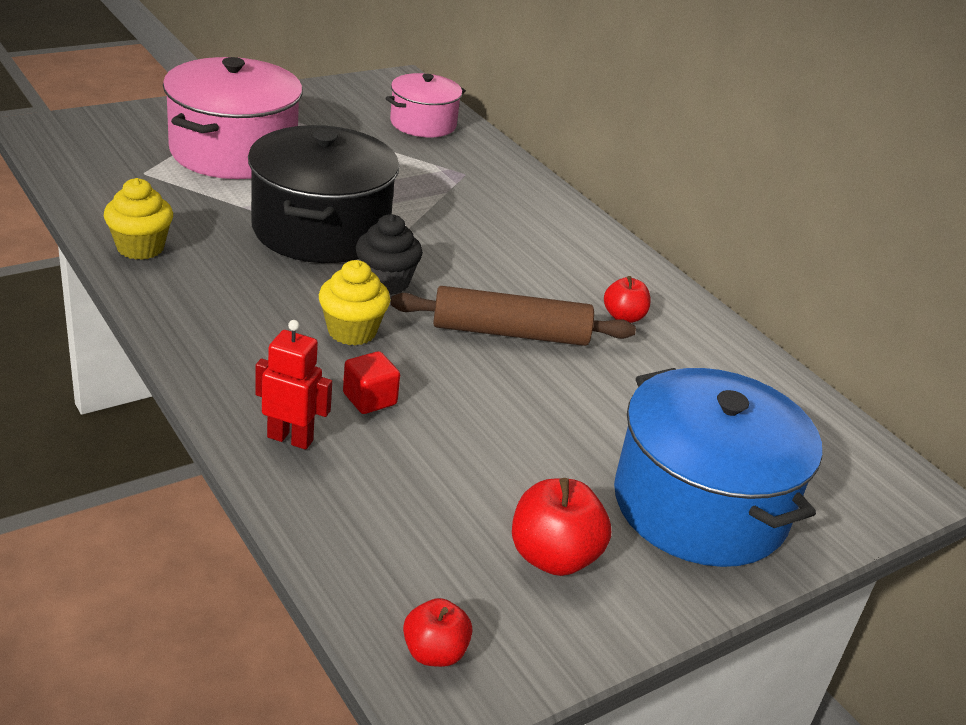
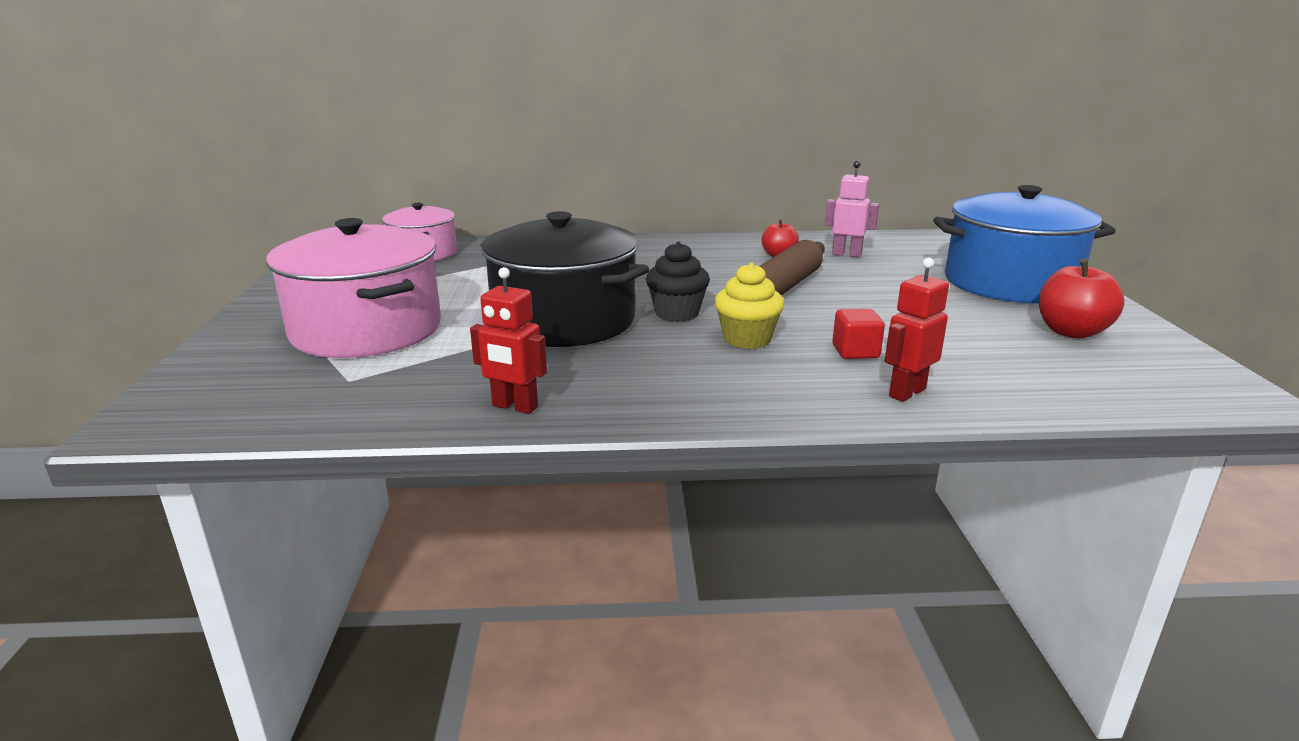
camera: 55 degrees left, 10 degrees down
yellow cupcake [104,178,173,260] -> red robot [470,267,547,414]
red apple [403,598,472,667] -> none
none -> pink robot [825,161,879,258]

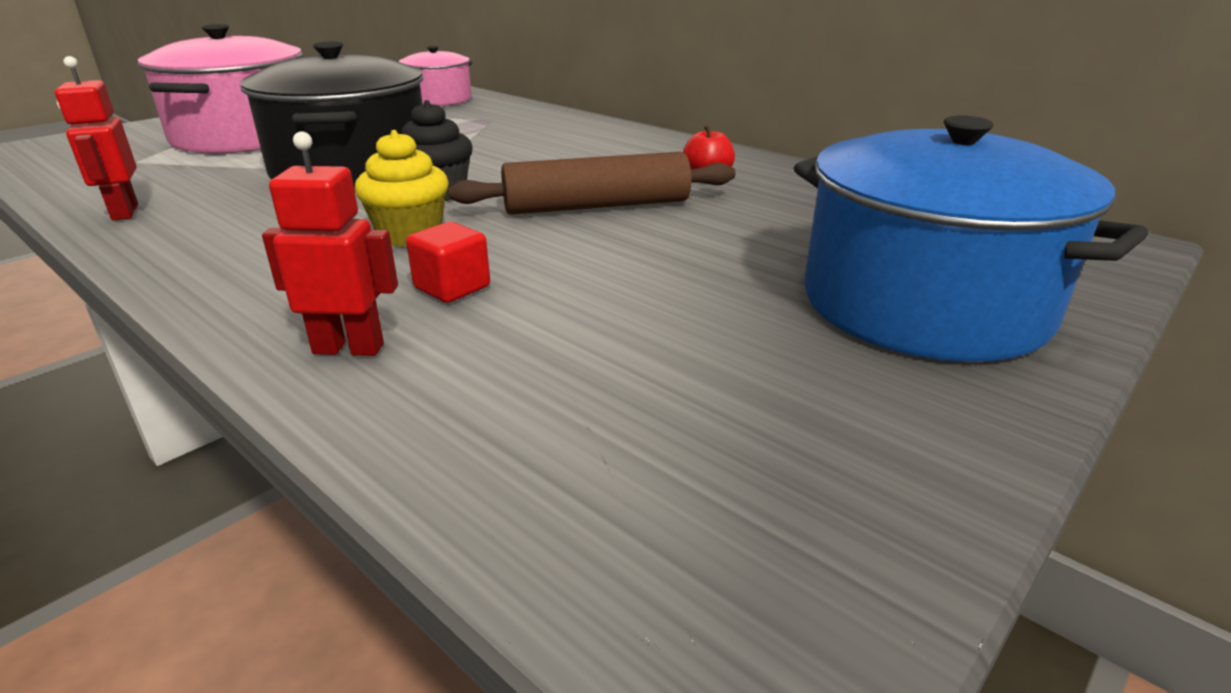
camera: 45 degrees right, 5 degrees up
pink robot [825,161,879,258] -> none
red apple [1039,259,1125,339] -> none

